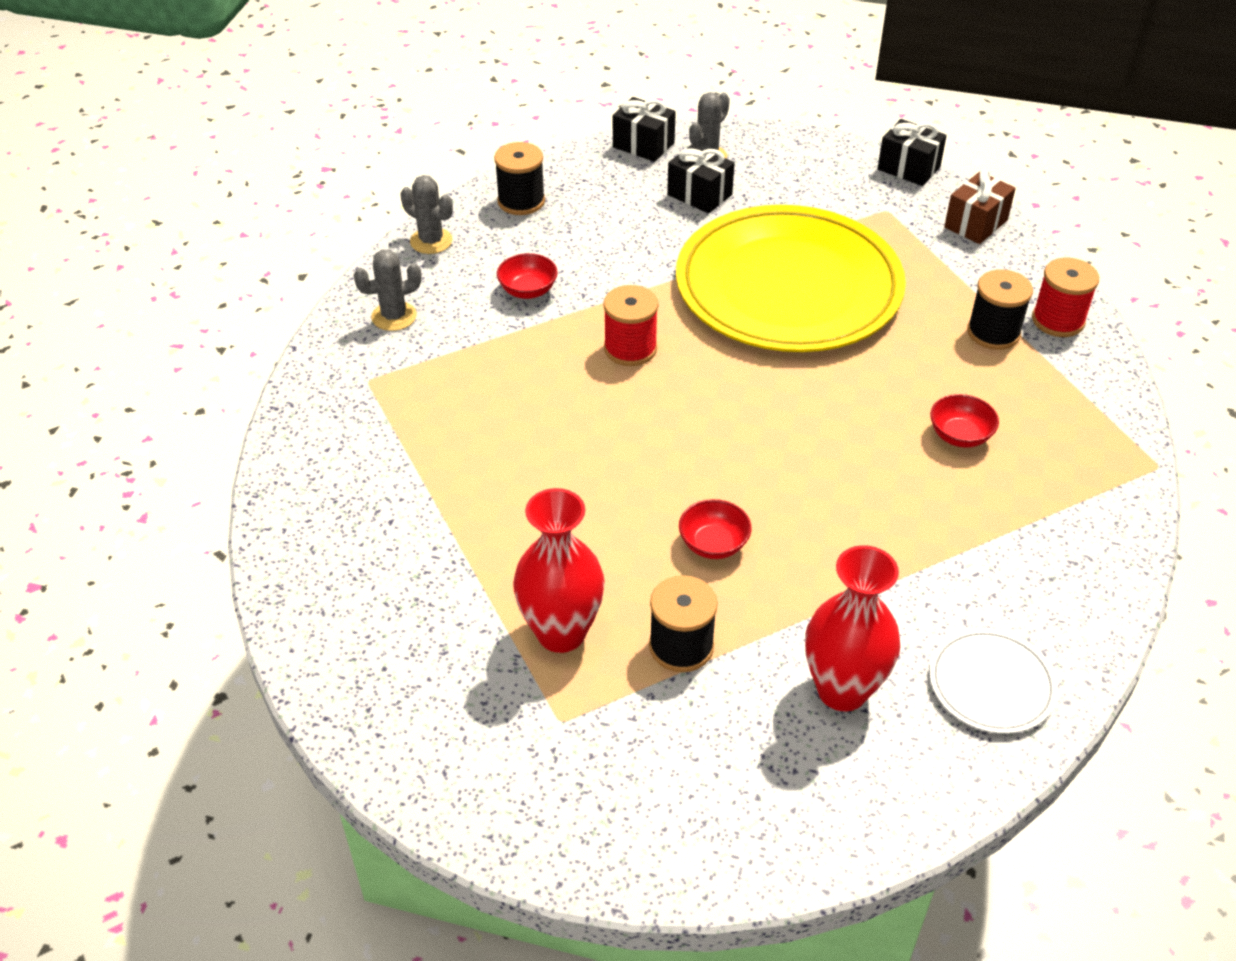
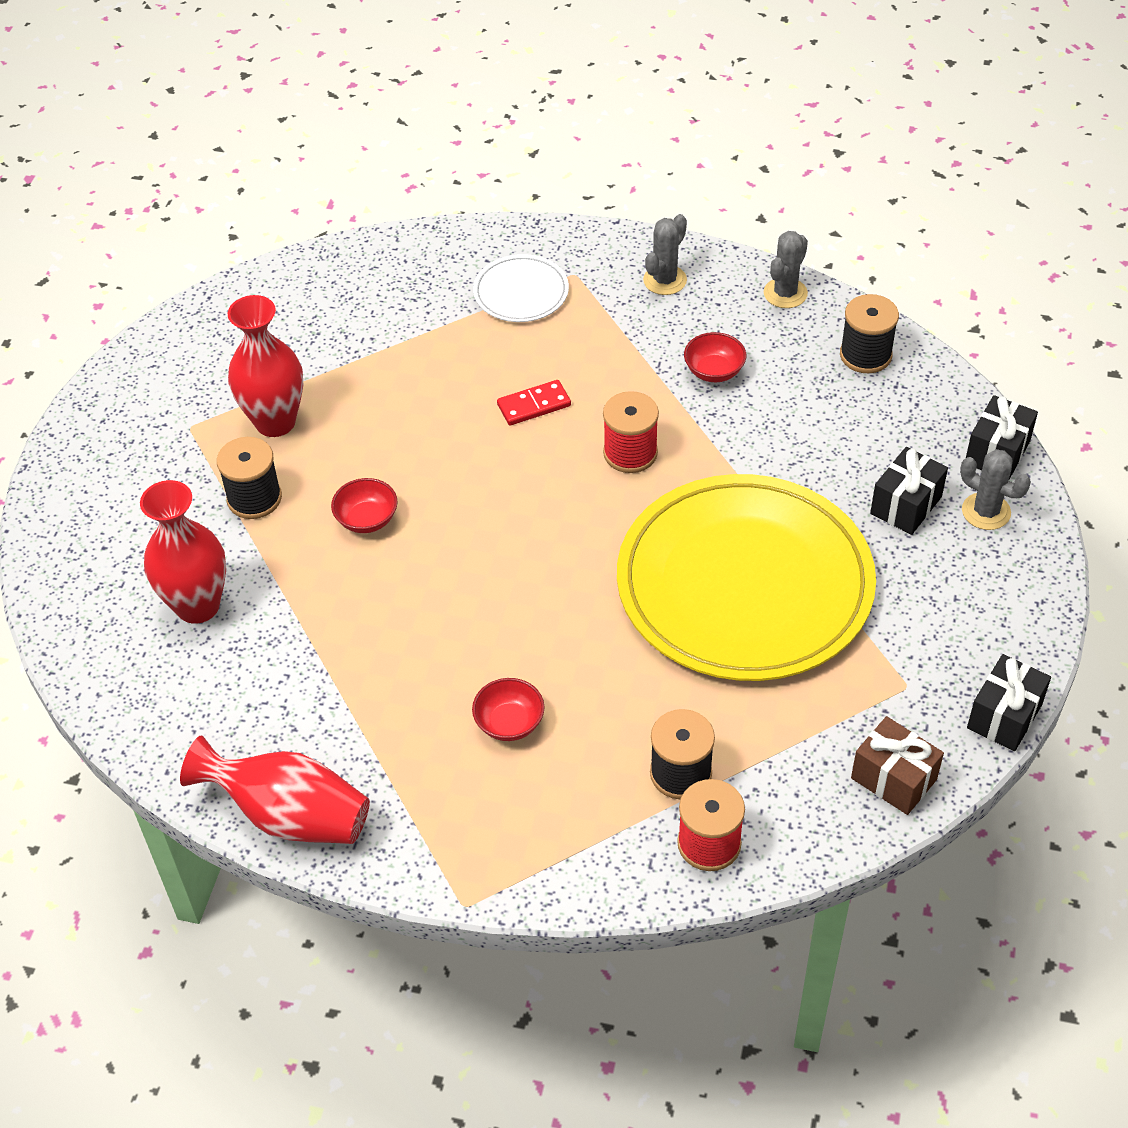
camera: 90 degrees right, 5 degrees up
grey cactus [354,249,422,331] -> grey cactus turned 60 degrees clockwise [643,214,687,295]
white plate [929,628,1058,734] -> white plate moved to [473,254,569,322]
none -> red vase [180,735,370,844]
none -> red domino [497,380,571,426]

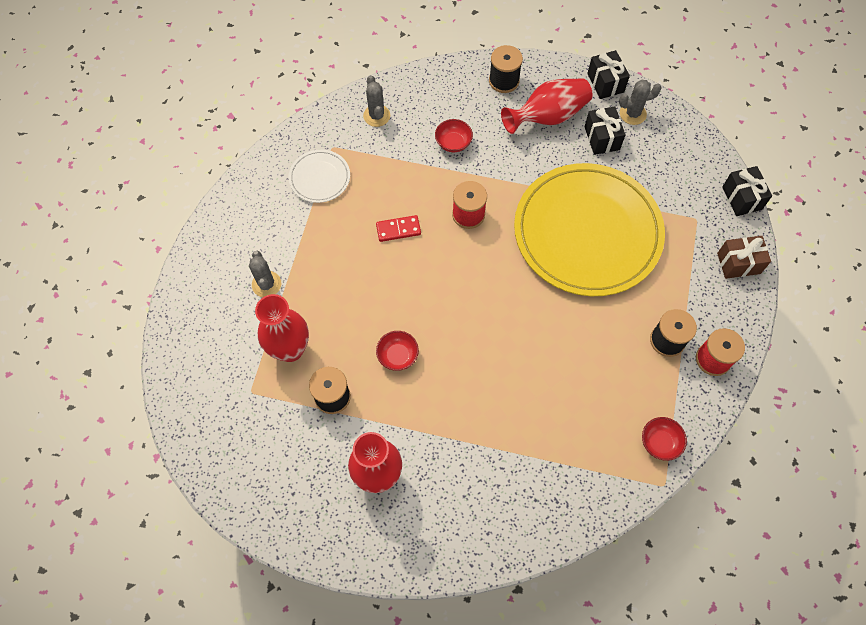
camera: 50 degrees left, 15 degrees up
red vase [180,735,370,844] -> red vase moved to [501,78,593,134]
red bowl [472,678,544,741] -> red bowl moved to [642,417,687,461]
red domino [497,380,571,426] -> red domino turned 60 degrees clockwise [376,215,421,242]
grey cactus [764,231,808,308] -> grey cactus moved to [249,251,282,297]

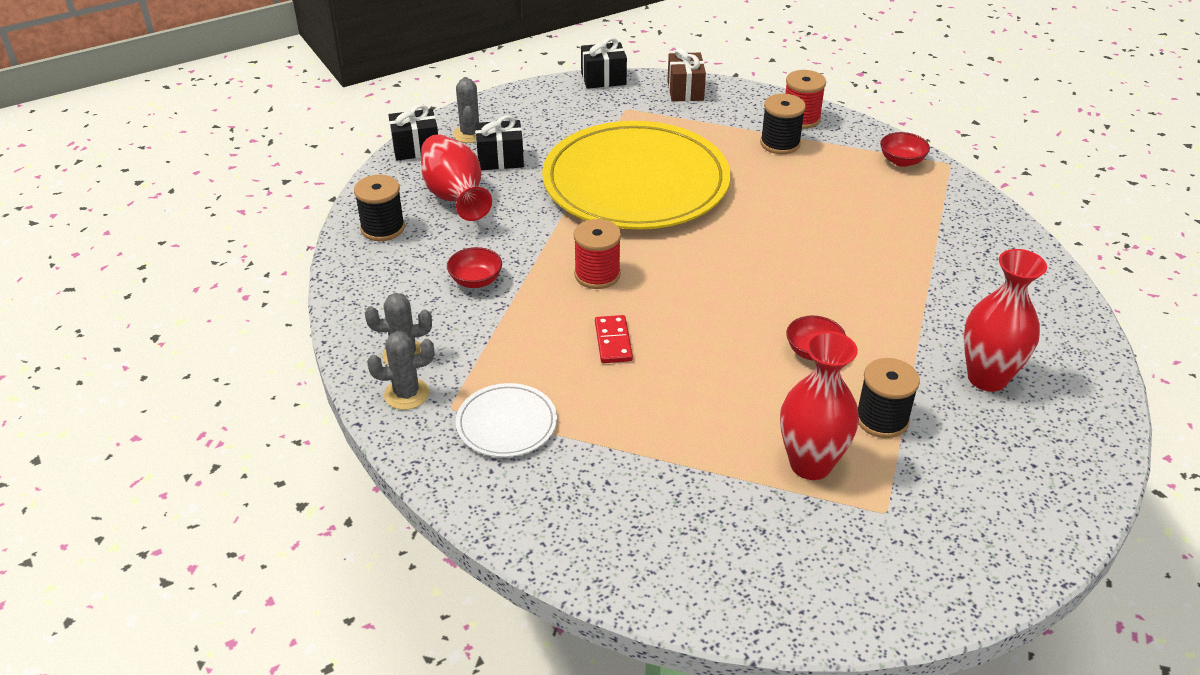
camera: 85 degrees left, 25 degrees down
grey cactus [249,251,282,297] -> grey cactus moved to [367,331,434,410]

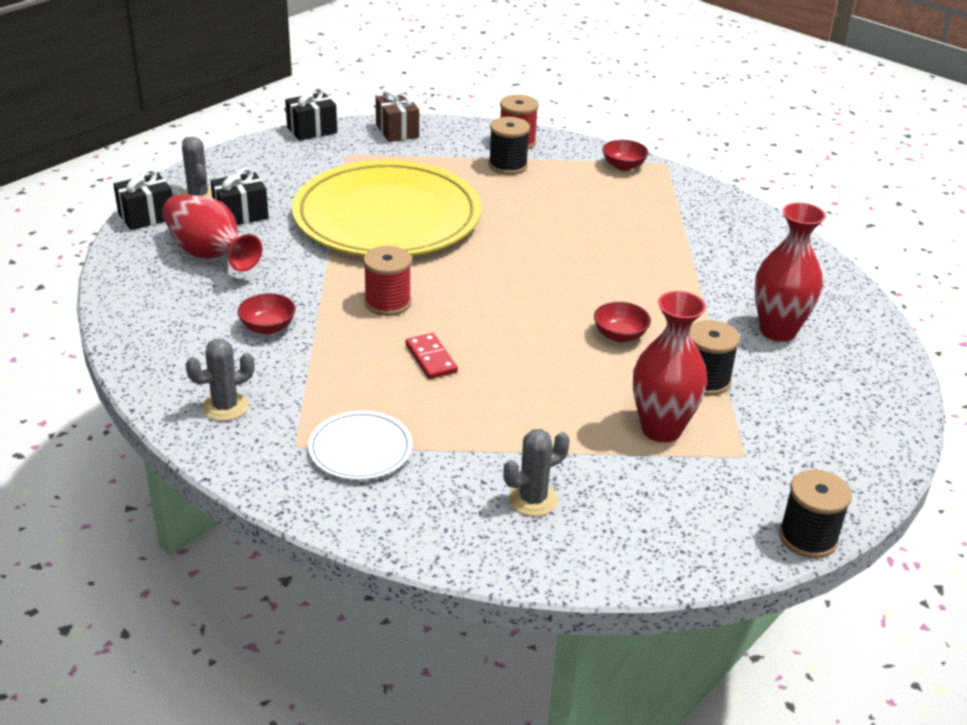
camera: 20 degrees left, 5 degrees down
black spool [354,175,405,241] -> black spool moved to [779,469,852,558]
grey cactus [367,331,434,410] -> grey cactus moved to [503,429,570,516]

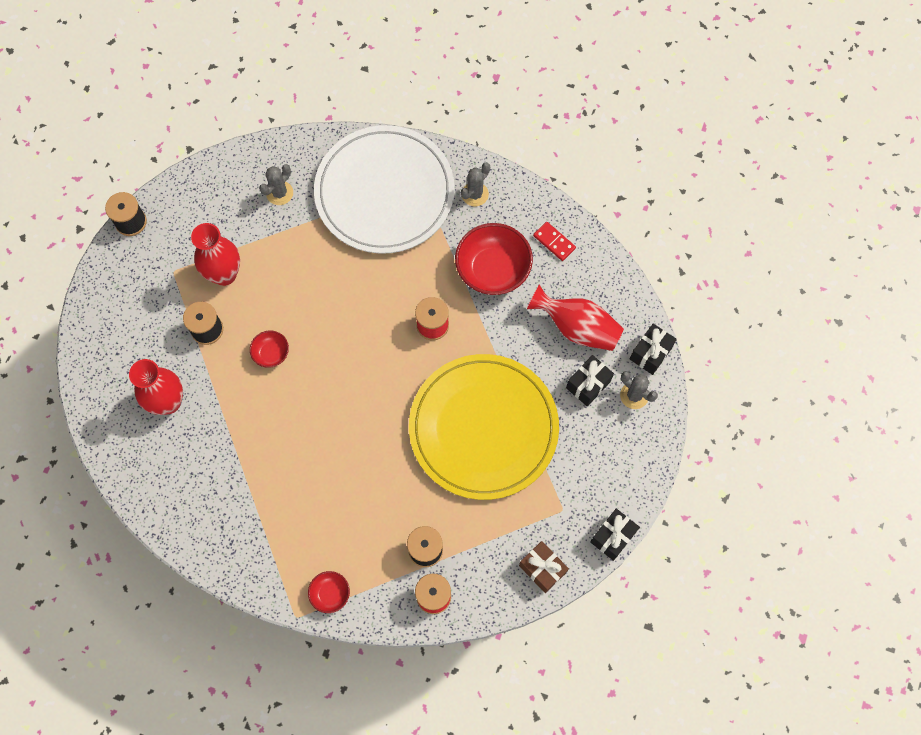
camera: 160 degrees right, 35 degrees up
red bowl [237,293,296,334] -> red bowl [455,223,533,295], size x2.01
white plate [308,411,413,480] -> white plate [314,125,455,254], size x2.35
red domino [406,333,458,379] -> red domino moved to [533,222,576,261]

